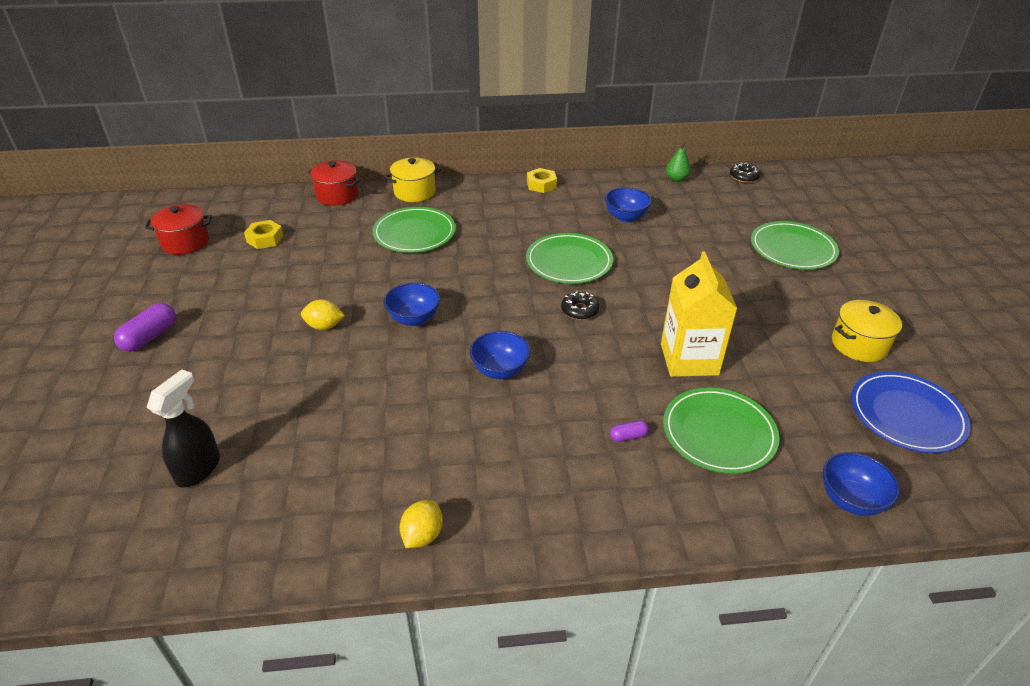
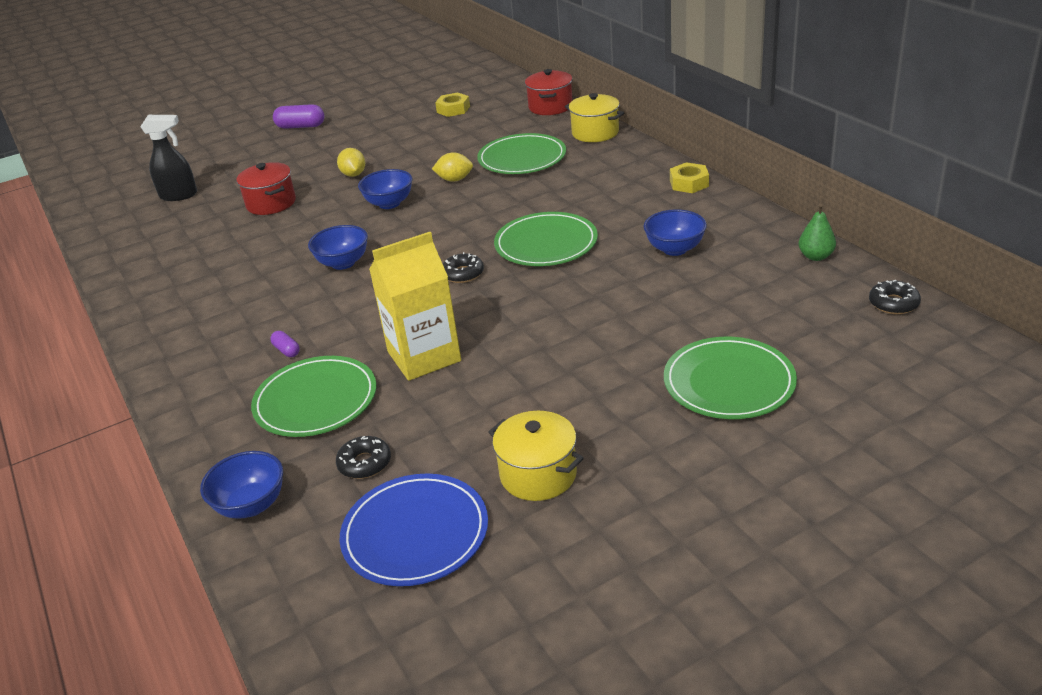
camera: 70 degrees right, 5 degrees down
red pot [145,204,212,255] -> red pot moved to [237,162,296,215]
yellow lemon [400,500,443,548] -> yellow lemon moved to [432,152,473,182]
none -> black donut [336,436,391,479]

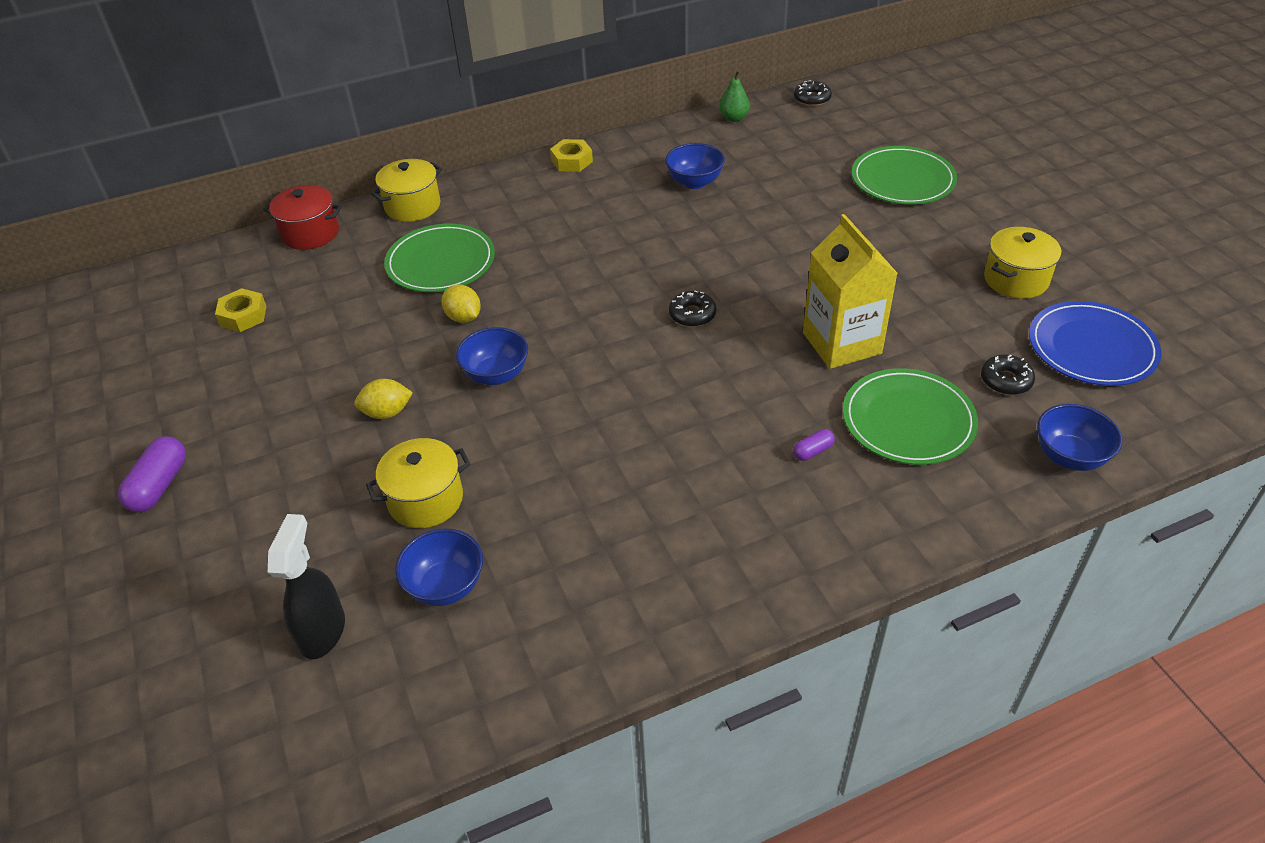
camera: 85 degrees left, 10 degrees up
red pot [237,162,296,215] -> yellow pot [366,438,470,528]
blue bowl [308,225,368,270] -> blue bowl moved to [395,529,483,606]
yellow lemon [432,152,473,182] -> yellow lemon turned 45 degrees counterclockwise [441,284,481,323]
green plate [494,212,598,266] -> none

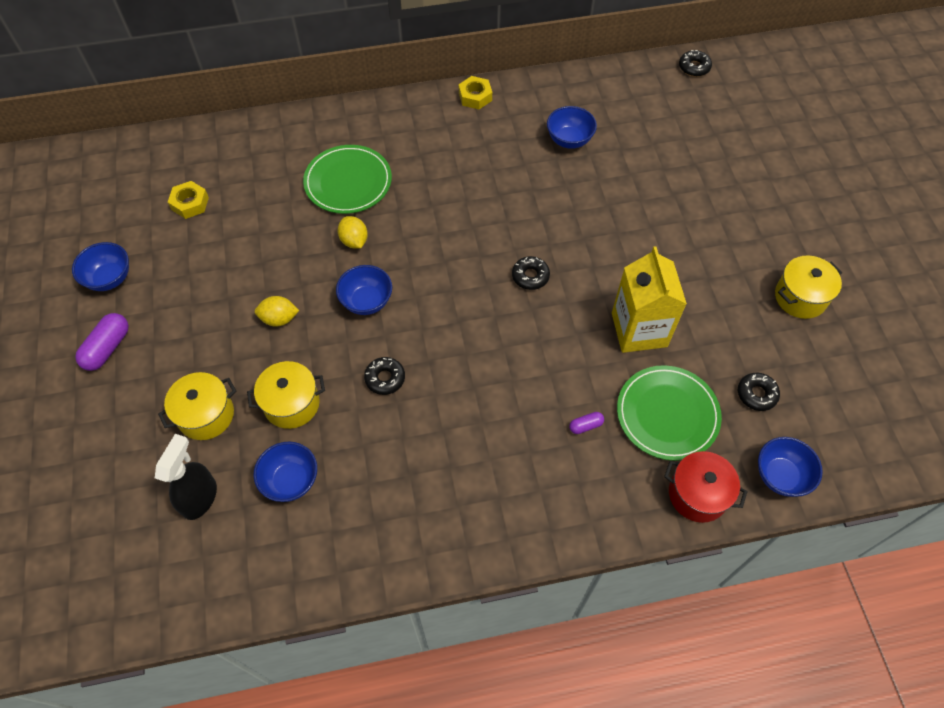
camera: 10 degrees right, 15 degrees up
red pot [263,185,342,250] -> red pot moved to [664,451,748,523]
yellow pot [371,159,442,222] -> yellow pot moved to [158,372,236,440]
green pear [719,71,750,122] -> none
green plate [852,146,957,205] -> none
blue plate [1029,301,1161,386] -> none
none -> blue bowl [72,242,129,291]
none -> black donut [364,357,405,395]

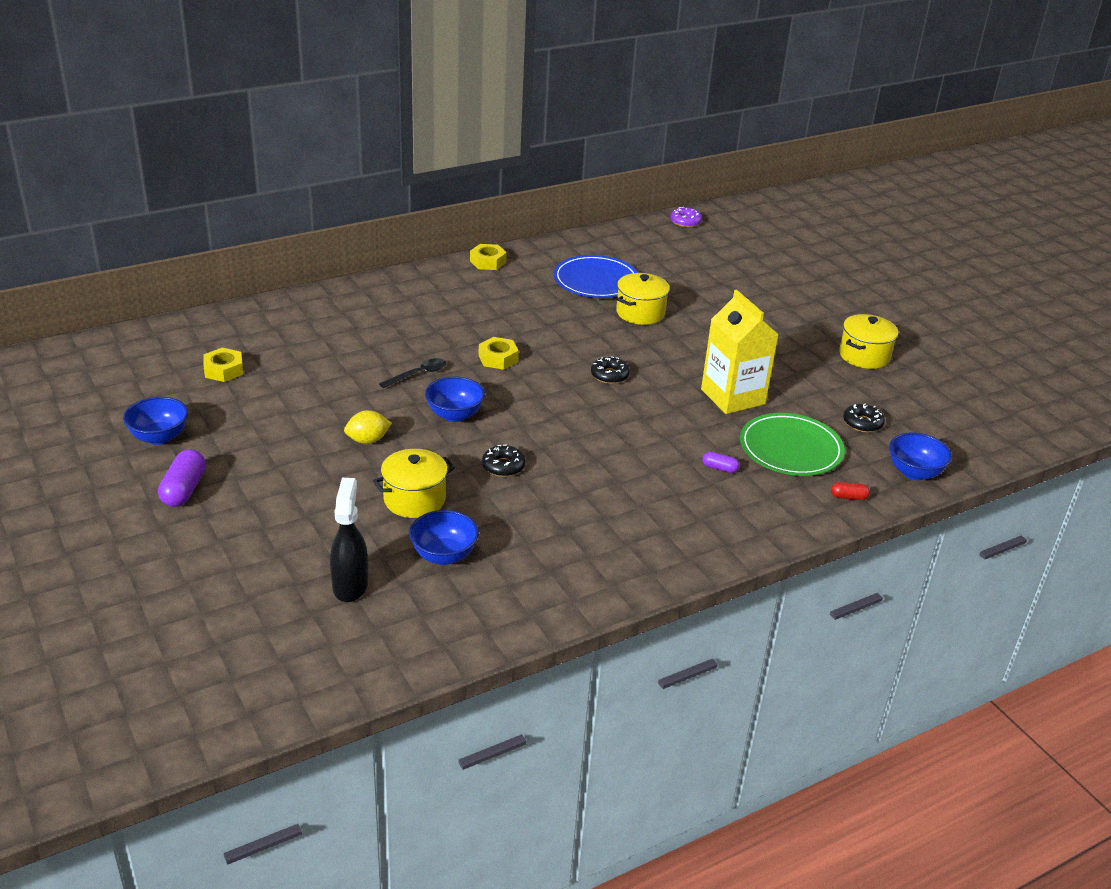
camera: 20 degrees left, 25 degrees down
yellow pot [158,372,236,440] -> yellow pot moved to [616,273,670,325]
green plate [303,145,392,214] -> none
yellow lemon [338,216,368,249] -> black spoon [379,358,446,388]
blue bowl [547,106,597,149] -> blue plate [553,255,638,298]
purple capsule [569,412,604,434] -> purple capsule turned 60 degrees clockwise [702,452,739,473]
red pot [664,451,748,523] -> red capsule [831,482,870,500]
black donut [679,50,712,77] -> purple donut [670,207,702,227]
none -> yellow nut [479,337,519,370]

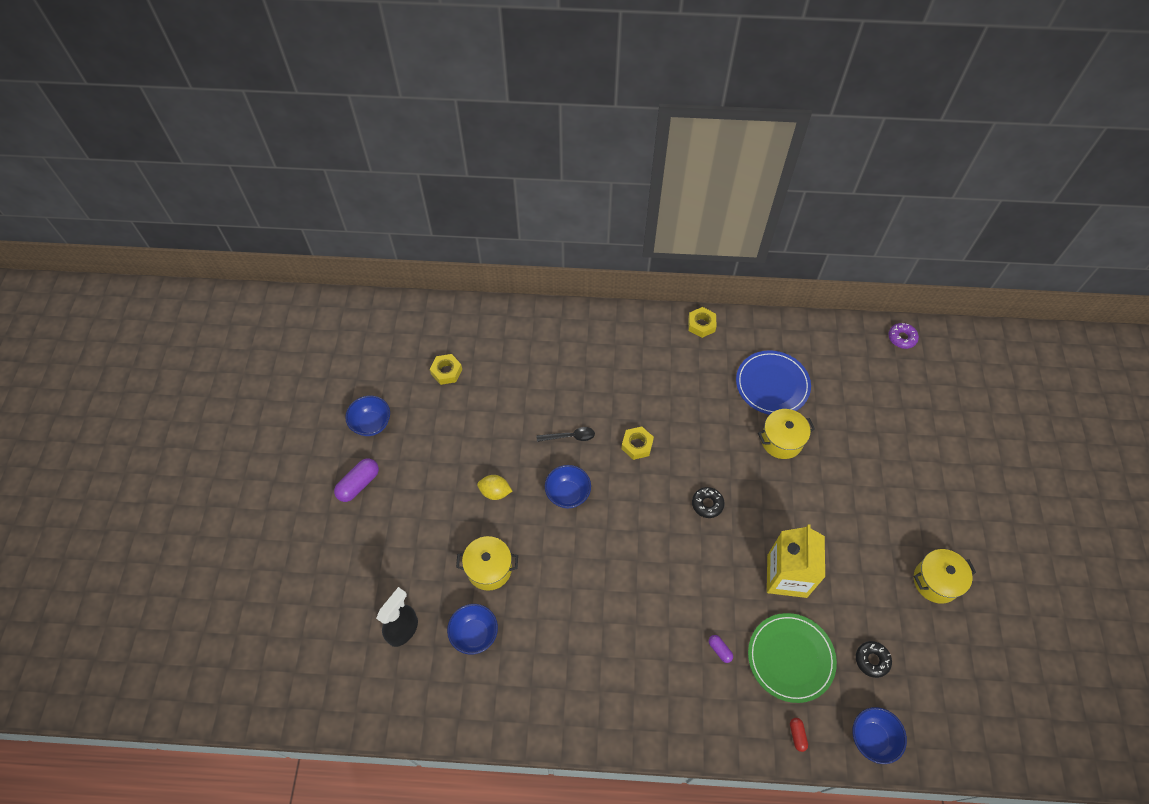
camera: 35 degrees right, 25 degrees up
black donut [482,444,526,477] -> none
red capsule [831,482,870,500] -> red capsule turned 45 degrees clockwise [790,718,808,752]

